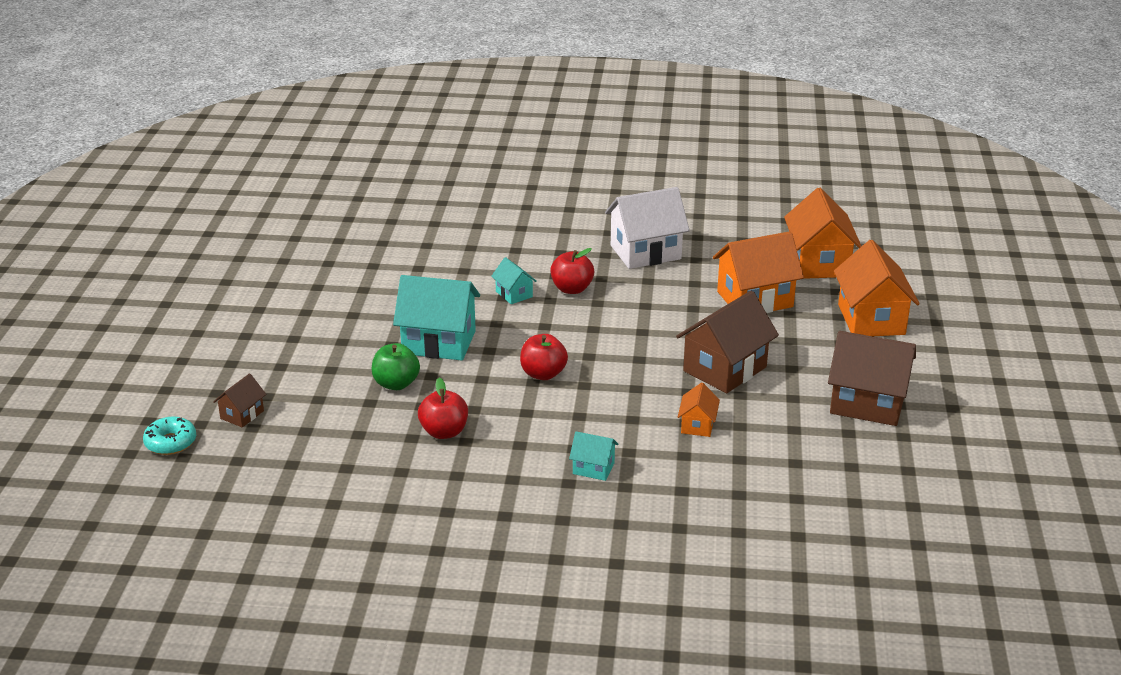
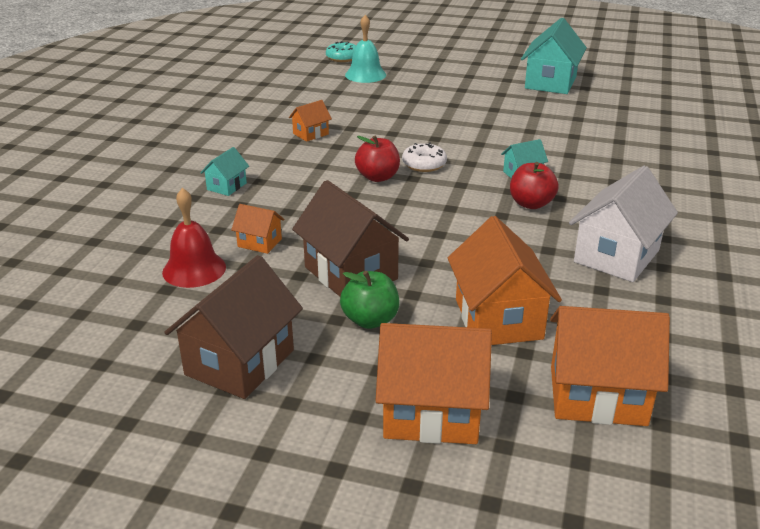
camera: 100 degrees right, 0 degrees up
brown house [213,373,266,428] -> turquoise bell [345,15,386,83]
green apple [372,343,420,390] -> green apple moved to [340,271,399,329]
turquoise house [393,275,480,360] -> turquoise house moved to [521,18,587,94]
red apple [418,378,468,439] -> orange house [289,100,332,142]
white house [605,187,690,269] -> white house turned 45 degrees clockwise [569,166,678,282]
none -> red bell [162,188,226,288]
none -> white donut [402,142,447,172]

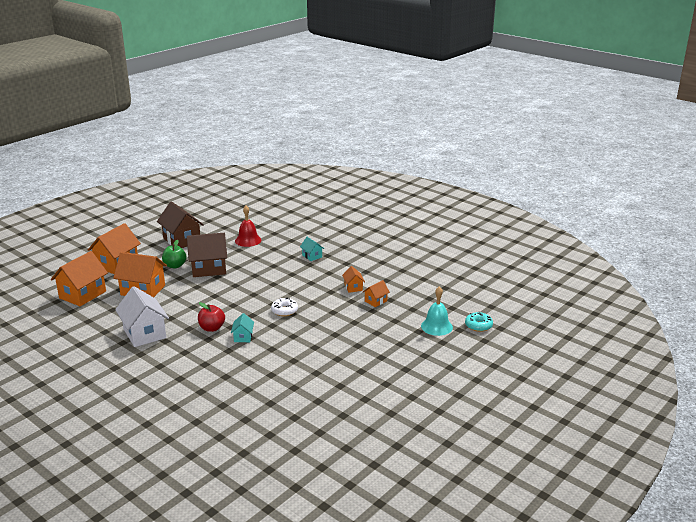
camera: 115 degrees right, 5 degrees down
orange house [231,204,284,254] -> orange house moved to [363,280,390,307]
red apple [355,135,400,182] -> none
turquoise house [521,18,587,94] -> none

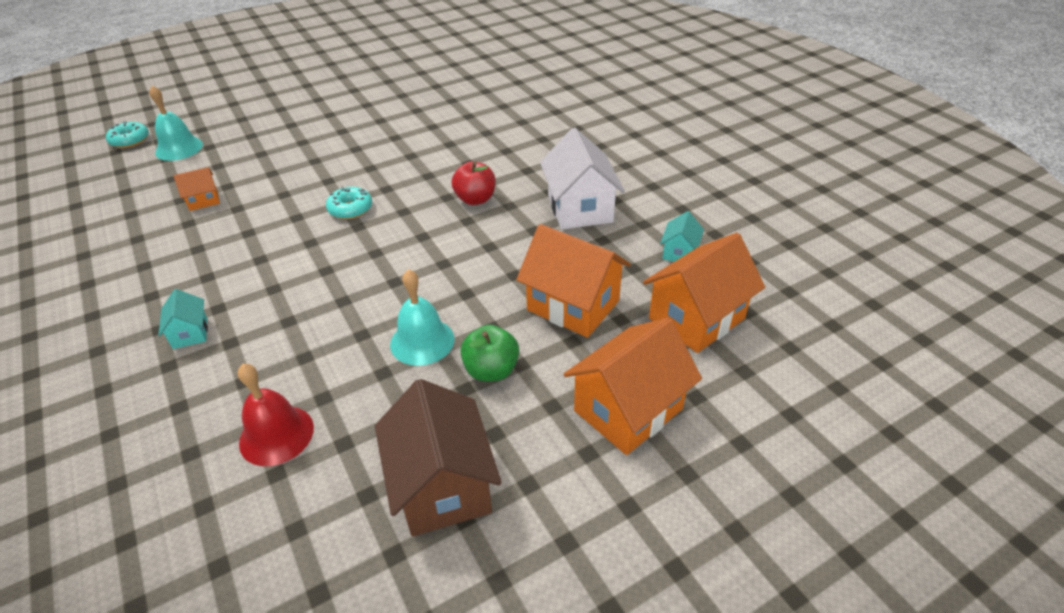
camera: 160 degrees left, 15 degrees up
brown house [187,233,227,277] -> turquoise bell [390,269,454,366]
turquoise house [231,313,254,342] -> turquoise house moved to [660,211,704,262]
white donut [271,298,298,316] -> turquoise donut [326,186,372,219]
orange house [342,266,365,293] -> none

